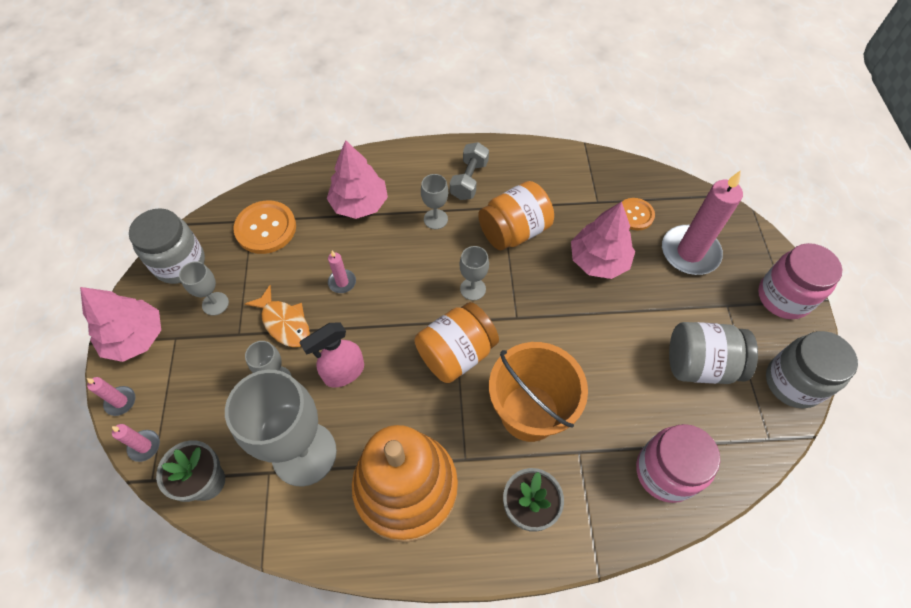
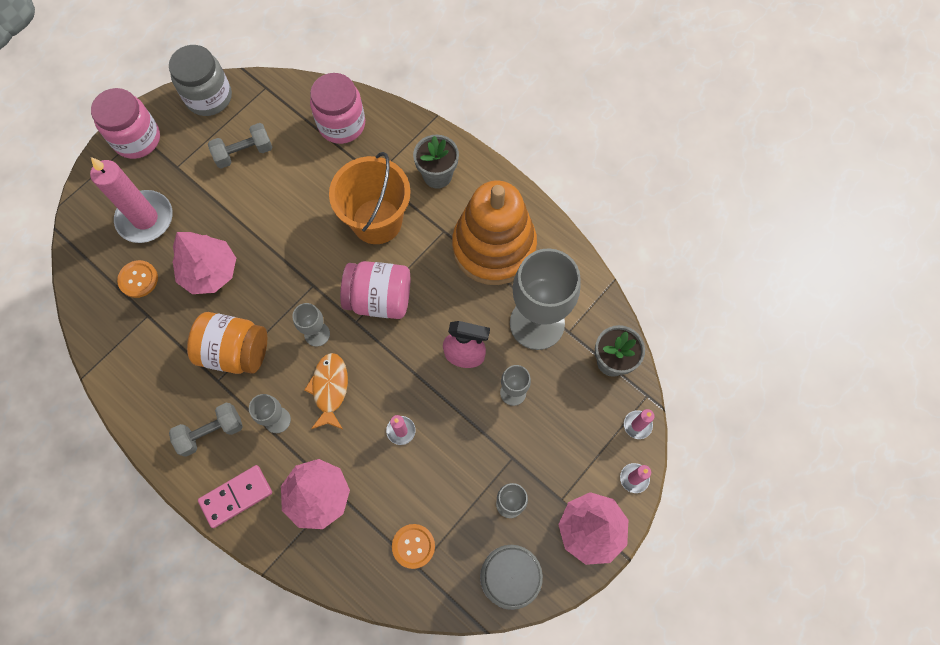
camera: 135 degrees left, 10 degrees up
orange button [234,201,296,254] -> orange button [392,524,435,569], size x0.63
orange fish [245,285,310,347] -> orange fish moved to [304,353,348,429]
orange jar [414,302,499,383] -> pink jar [340,261,410,319]
grey jar [669,322,758,384] -> grey dumbbell [208,123,273,169]
none -> pink domino [198,465,272,528]

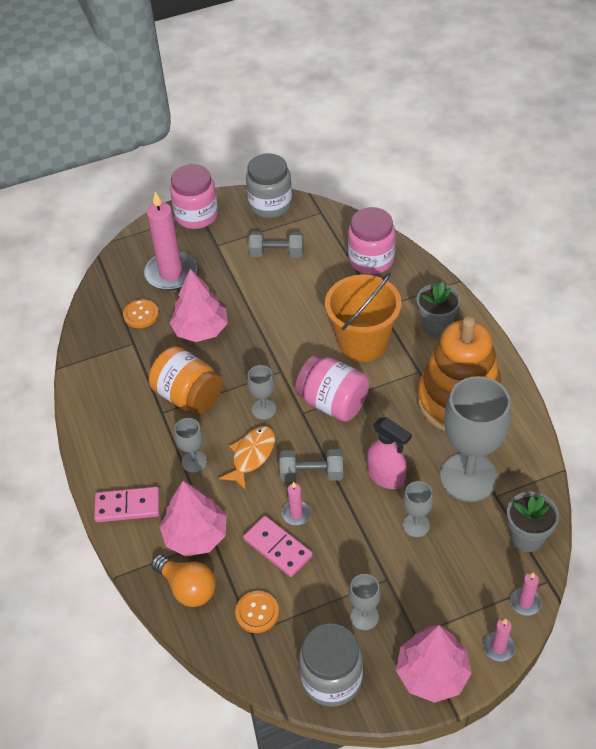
camera: 30 degrees right, 20 degrees down
grey dumbbell [169,403,243,457] -> grey dumbbell moved to [279,449,343,482]
none -> orange light bulb [151,555,216,607]
none -> pink domino [243,516,313,577]

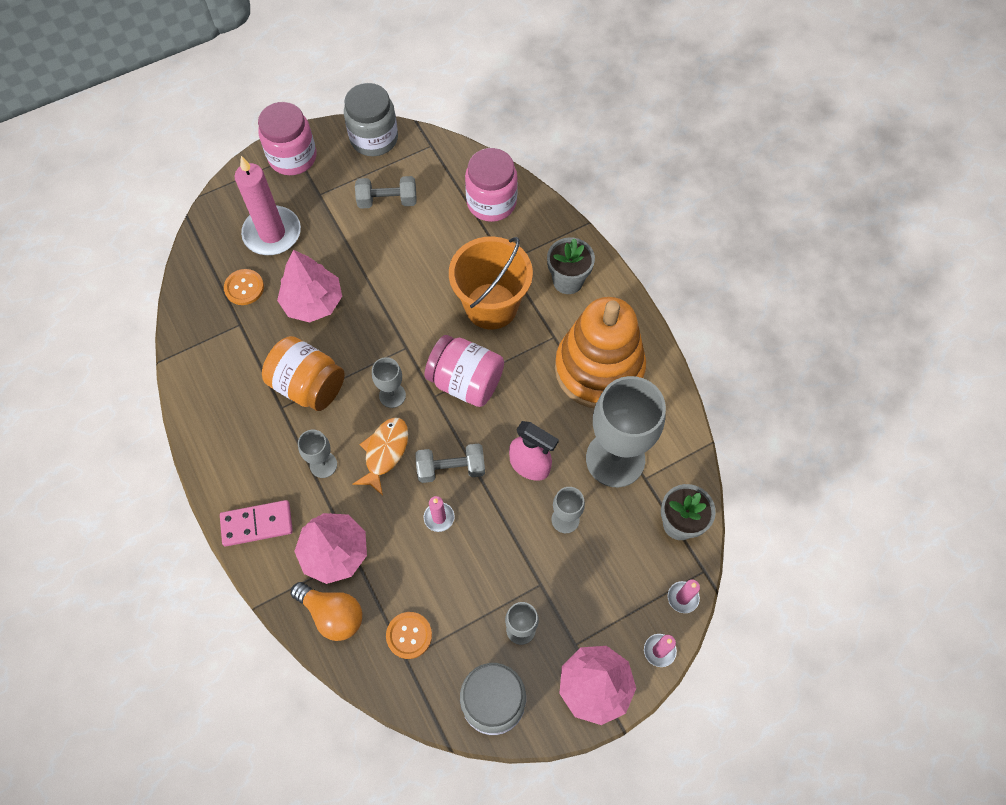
camera: 10 degrees left, 15 degrees up
pink domino [243,516,313,577] -> none

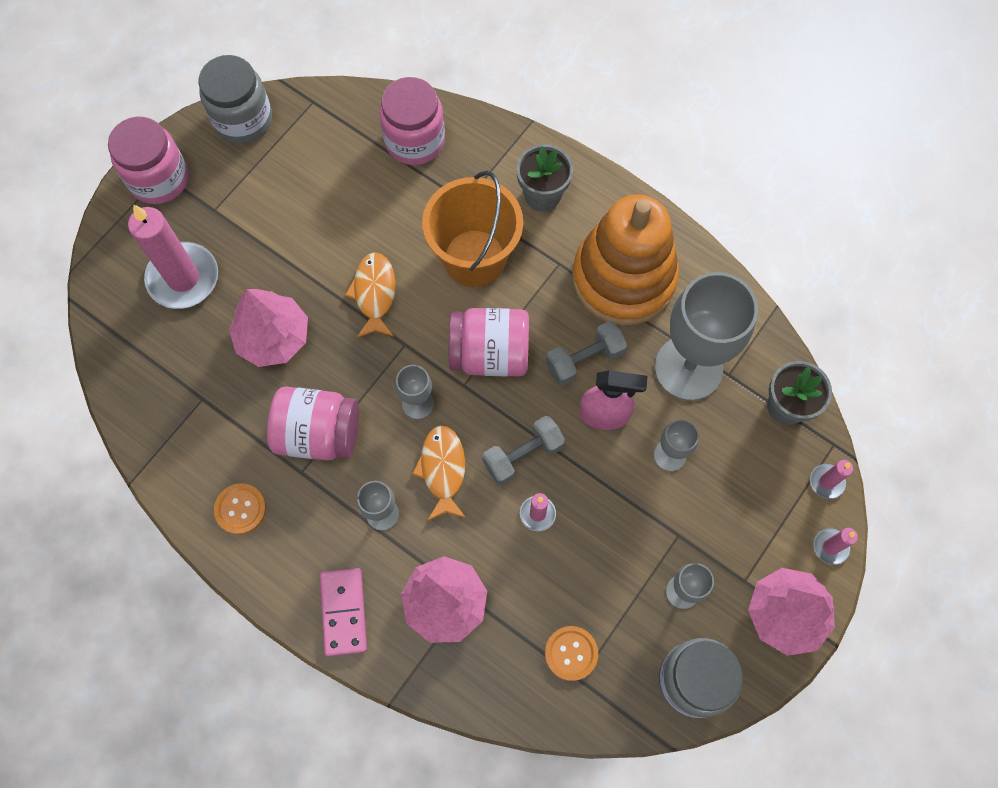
camera: 25 degrees left, 5 degrees up
pink domino [220,500,293,546] -> pink domino turned 60 degrees counterclockwise [320,568,367,657]
orange button [224,269,264,305] -> orange button moved to [214,483,266,535]
orange jar [262,336,345,411] -> pink jar [267,387,359,461]
orange light bulb [291,582,362,641] -> none
grey dumbbell [355,176,417,209] -> grey dumbbell moved to [546,321,627,386]
none -> orange fish [345,252,396,338]

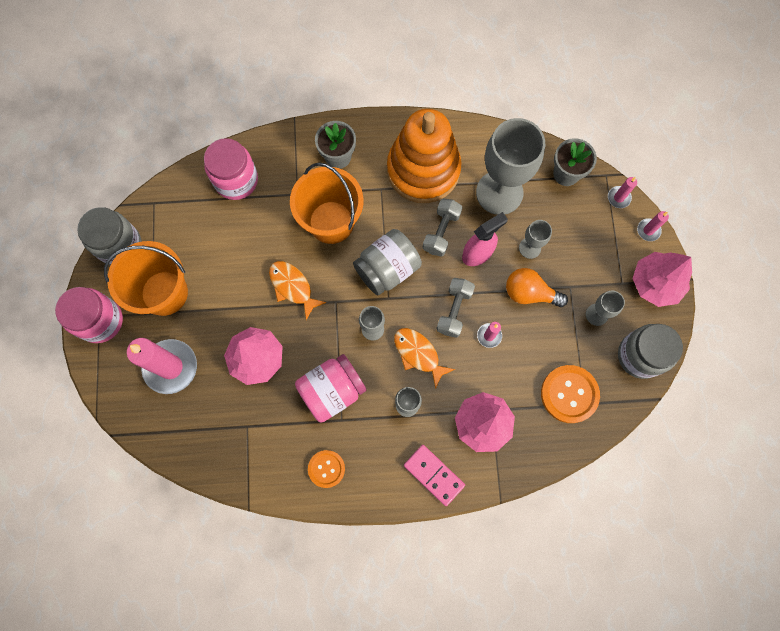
camera: 40 degrees left, 5 degrees up
pink jar [449,308,529,377] -> grey jar [353,229,422,296]
orange button [545,626,598,681] -> orange button [541,365,600,423], size x1.59
none -> orange bucket [104,241,188,316]
none -> orange light bulb [506,268,568,307]

